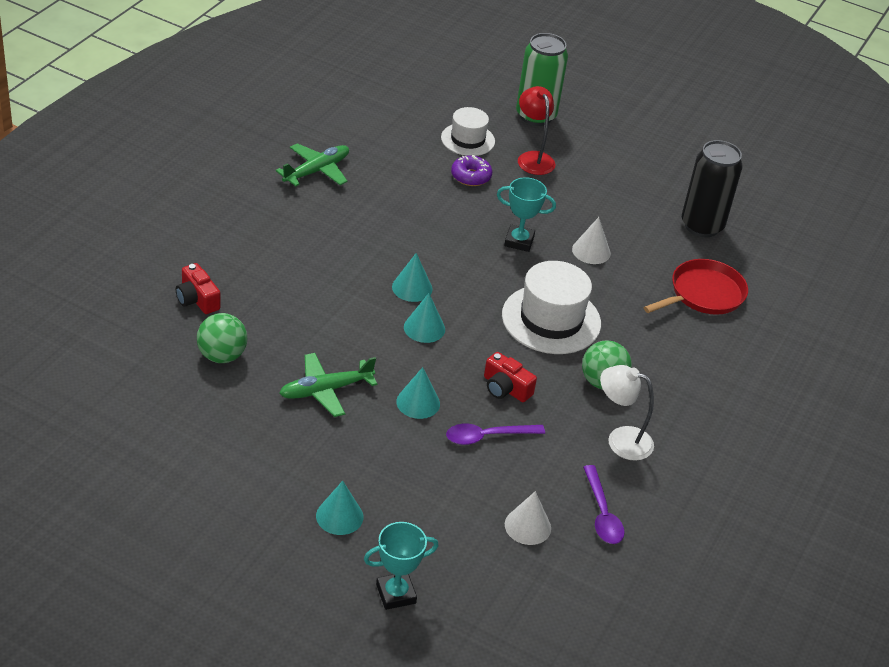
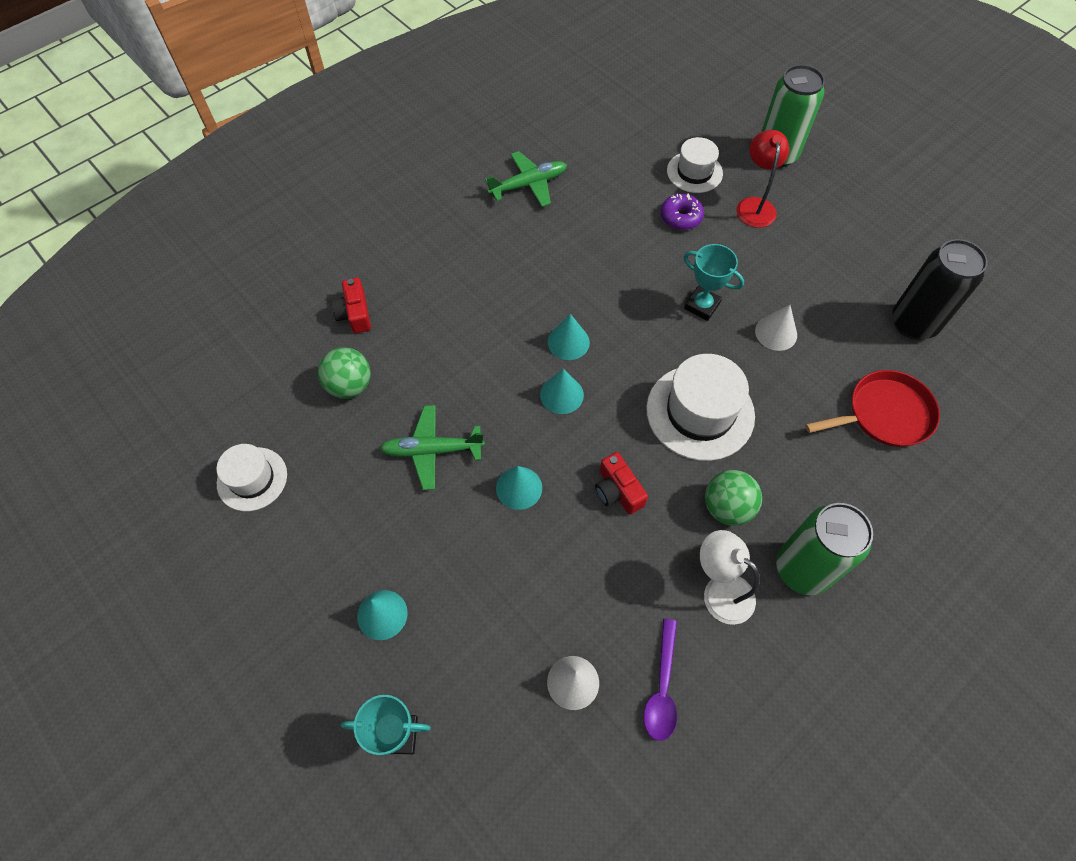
camera: 25 degrees right, 20 degrees up
purple spoon [446,424,545,445] -> none
none -> white hat [217,444,287,511]
none -> green can [776,503,873,595]

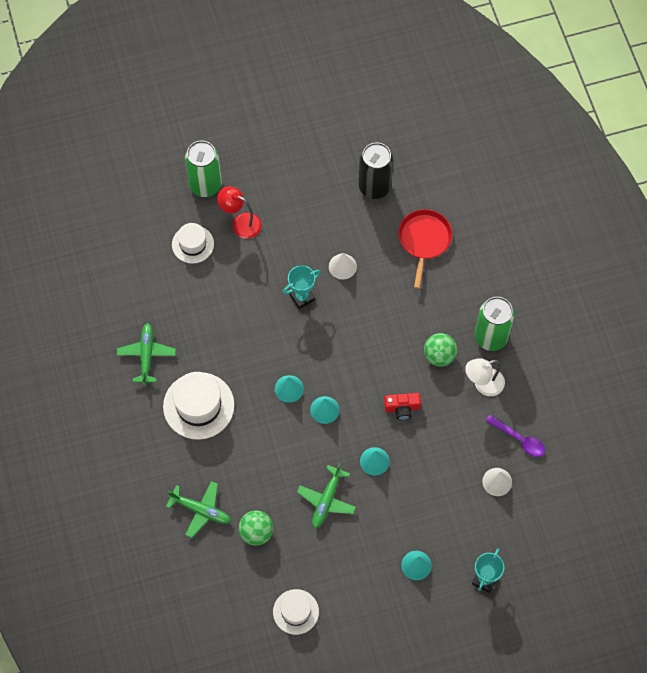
camera: 65 degrees left, 5 degrees up
red camera [331,278,371,333] -> green plane [166,481,231,538]
white hat [646,354,755,461] -> white hat moved to [163,372,235,440]
purple donut [661,193,704,230] -> none

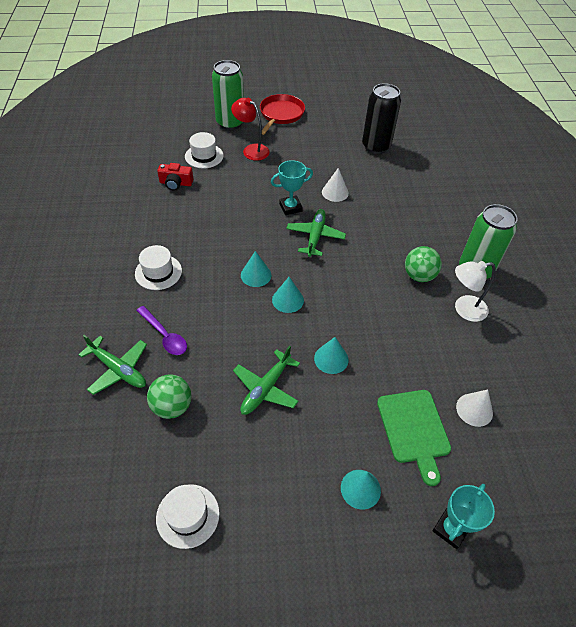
camera: 10 degrees right, 15 degrees down
green plane [117,323,176,385] -> green plane moved to [286,209,346,257]
white hat [163,372,235,440] -> white hat [135,245,182,290], size x0.62
red camera [384,393,421,420] -> red camera moved to [157,163,193,191]
red pan [398,209,452,289] -> red pan moved to [260,94,305,135]
purple spoon [486,415,545,457] -> purple spoon moved to [136,306,187,355]
none -> green cutting board [377,390,451,486]

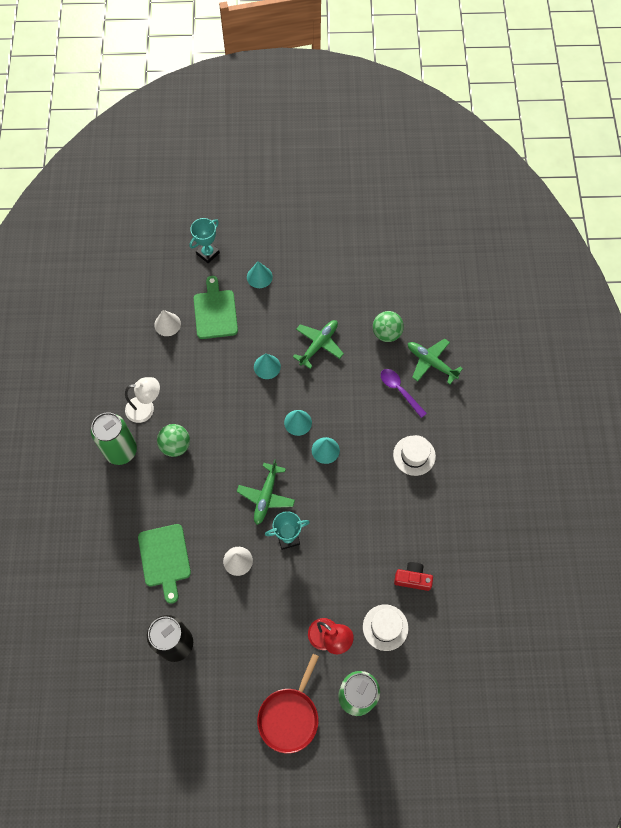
camera: 175 degrees left, 15 degrees up
white hat [156,484,220,549] -> none
none -> green cutting board [138,524,191,604]

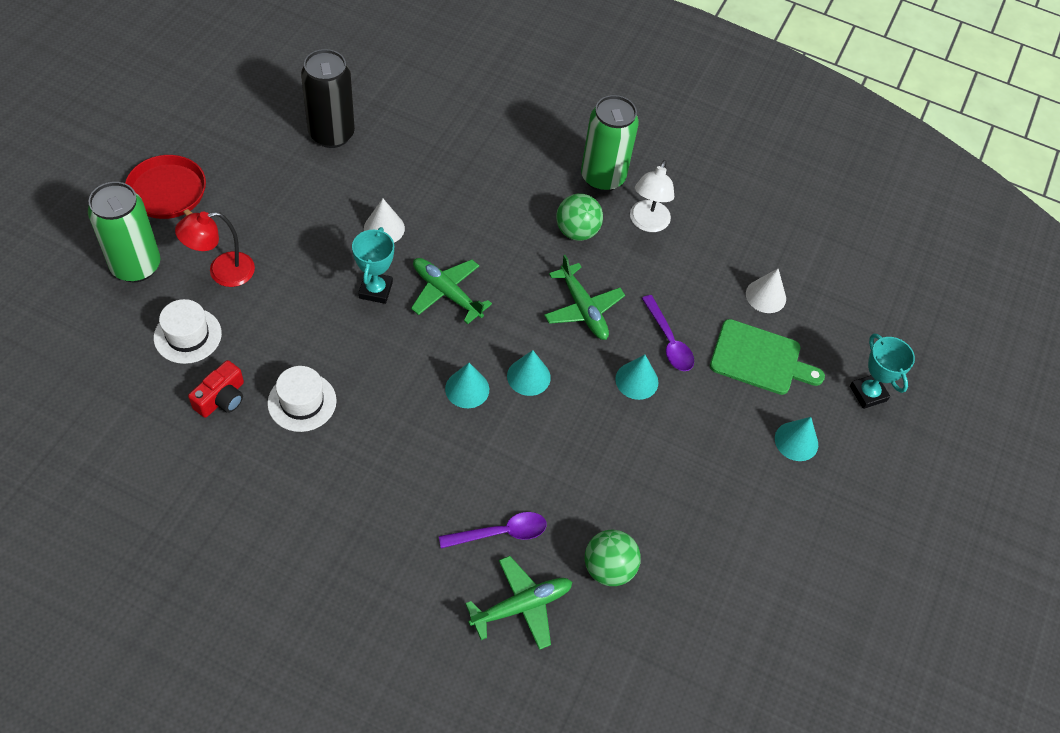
camera: 110 degrees right, 10 degrees down
green cutting board [138,524,191,604] -> none
green plane [293,320,344,369] -> green plane moved to [544,255,625,340]
white hat [393,435,436,476] -> white hat moved to [267,366,337,432]
none -> purple spoon [642,295,694,371]

